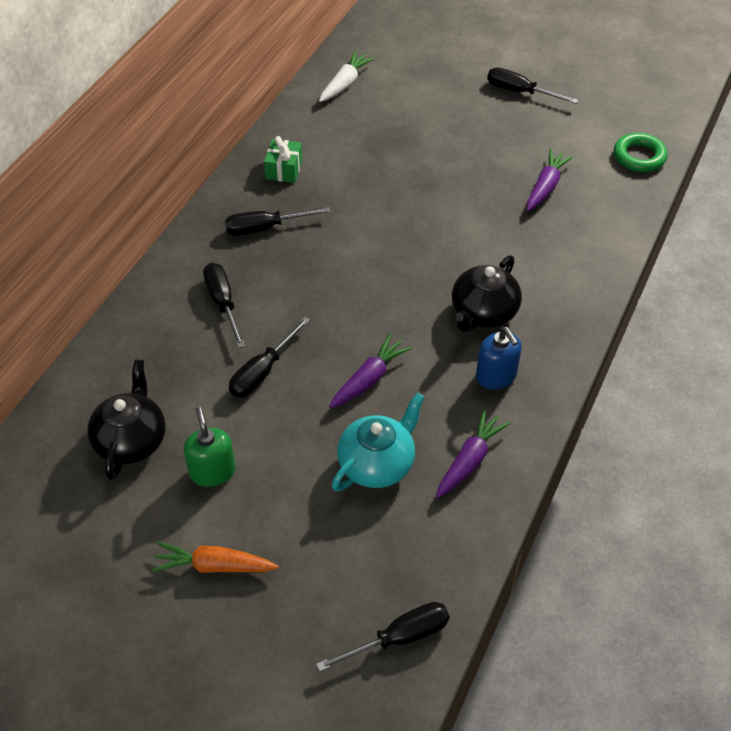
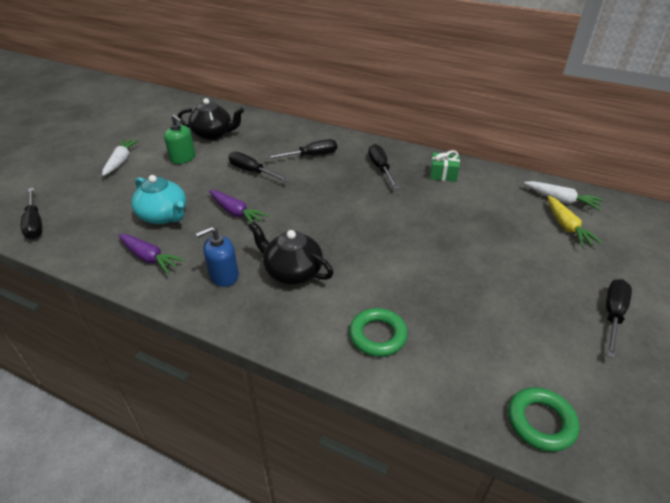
camera: 90 degrees right, 10 degrees down
orange carrot [151,542,278,573] -> white carrot [102,139,140,176]
green soap dispenser [184,407,236,487] -> green soap dispenser turned 60 degrees clockwise [164,114,195,164]
purple carrot [527,149,574,211] -> none
none -> green ring [349,308,408,357]
none -> yellow carrot [548,196,602,247]

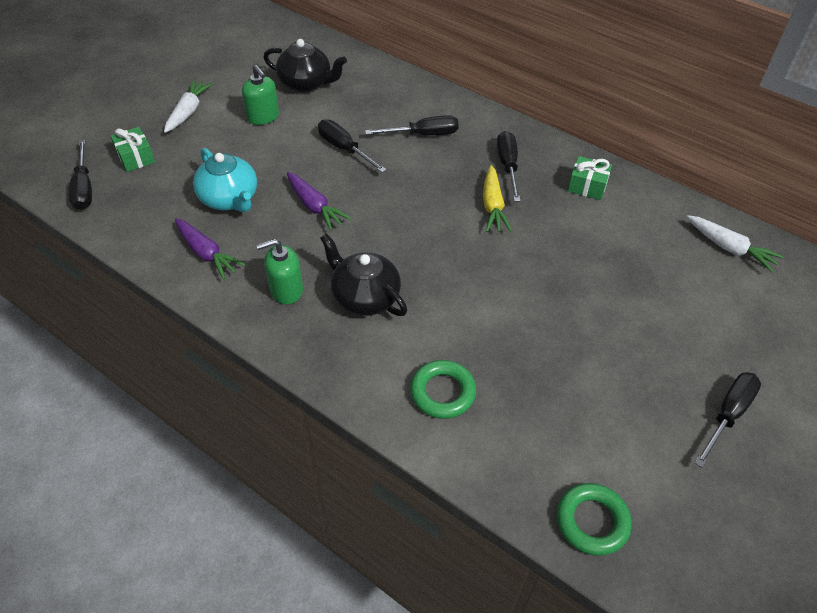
camera: 10 degrees right, 10 degrees up
blue soap dispenser [196,226,239,287] -> green soap dispenser [256,239,303,304]
yellow carrot [548,196,602,247] -> yellow carrot moved to [483,165,512,232]
none -> green gift [111,127,155,172]

